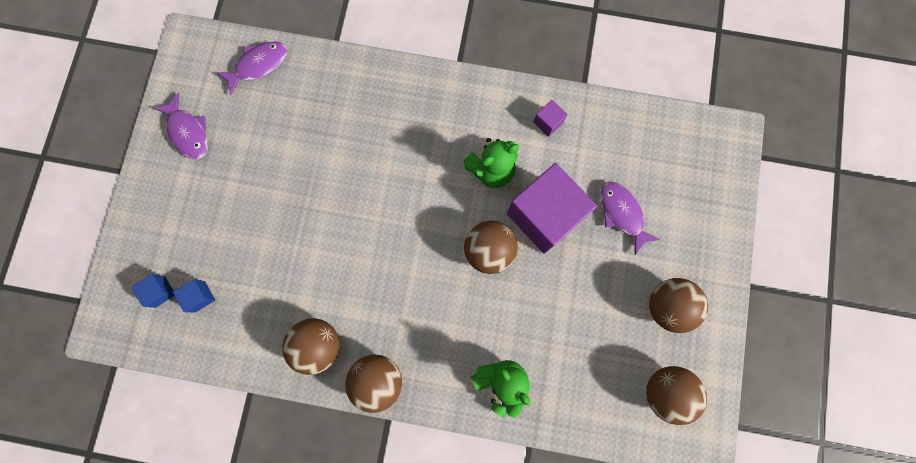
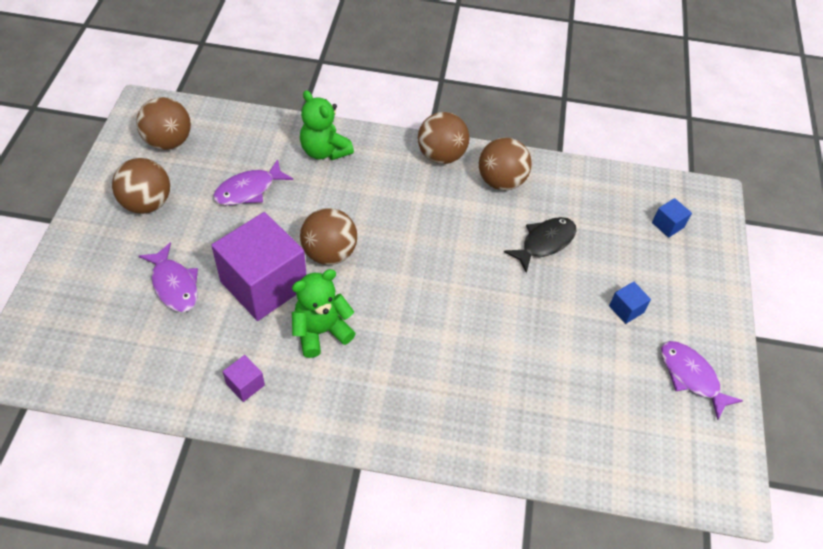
camera: 175 degrees right, 25 degrees down
blue cube [173,279,215,313] -> blue cube moved to [609,281,651,324]
purple fish [216,41,287,95] -> purple fish moved to [213,159,293,205]
none -> black fish [504,217,576,273]

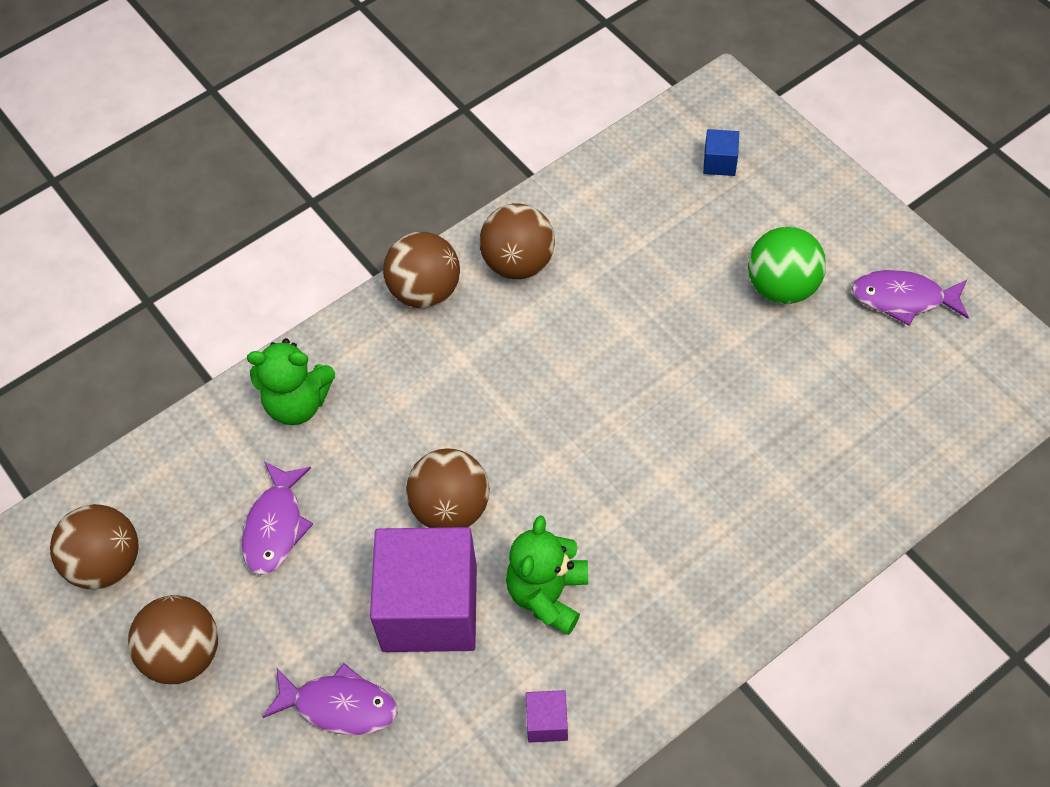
camera: 40 degrees left, 5 degrees up
black fish [504,217,576,273] -> none
blue cube [609,281,651,324] -> green ball [748,227,826,304]

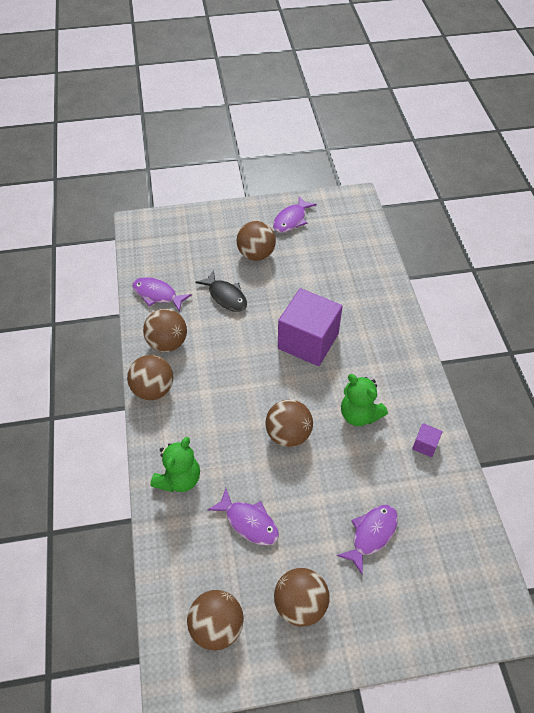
camera: 65 degrees left, 5 degrees down
purple cube [370,527,477,652] -> purple cube moved to [278,288,343,366]
blue cube [703,129,739,176] -> none
green ball [748,227,826,304] -> brown ball [237,221,276,261]
none -> purple fish [132,277,192,312]
none -> black fish [195,270,247,312]

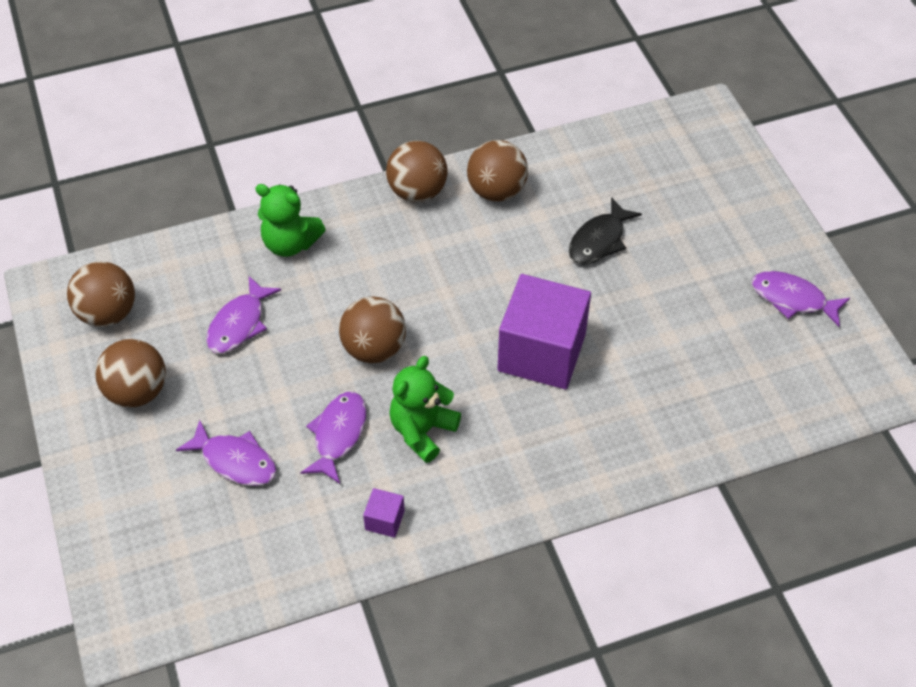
camera: 80 degrees right, 0 degrees up
purple fish [132,277,192,312] -> purple fish moved to [300,392,367,484]
brown ball [237,221,276,261] -> none

